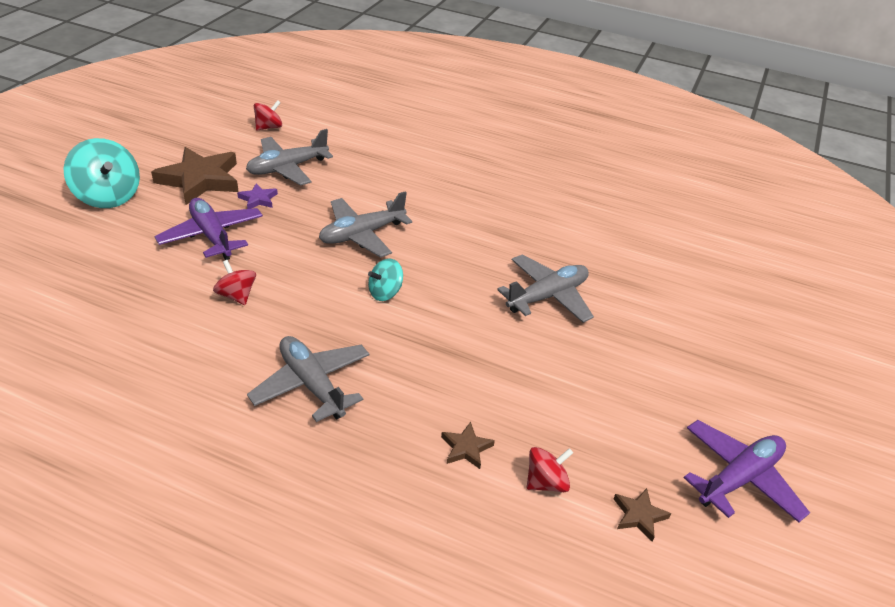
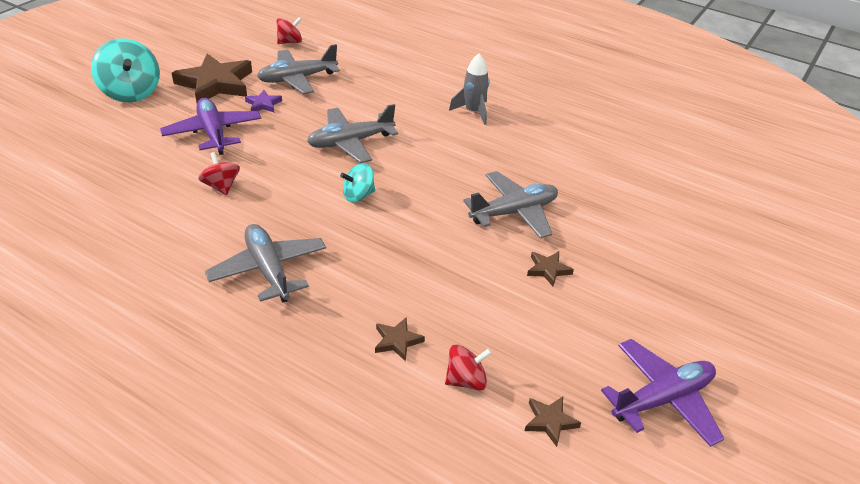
camera: 10 degrees right, 0 degrees up
none -> grey rocket [449,53,489,125]
none -> brown star [527,251,574,287]

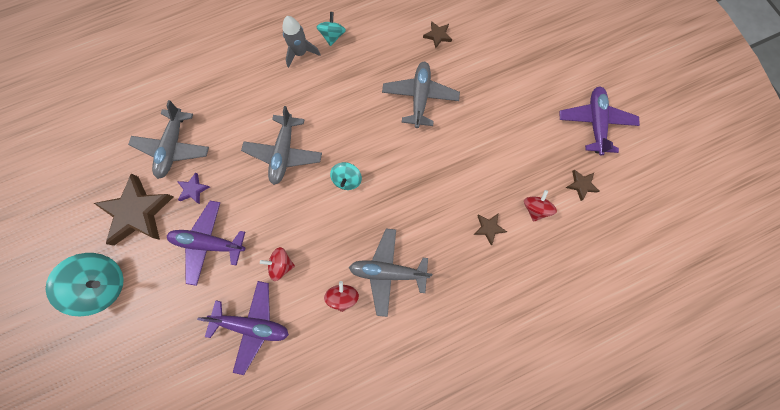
camera: 55 degrees left, 35 degrees up
red spinning top [276,17,302,44] -> red spinning top moved to [324,281,359,312]
brown star [527,251,574,287] -> brown star moved to [423,21,452,48]
none -> purple plane [197,281,289,375]
none -> turquoise spinning top [317,12,346,46]

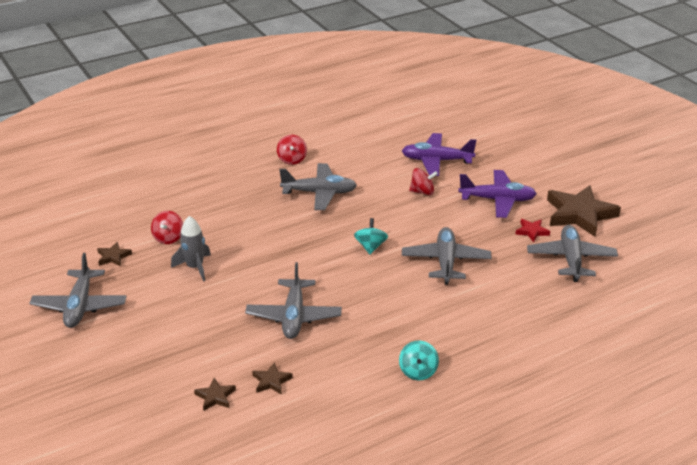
camera: 175 degrees right, 40 degrees down
turquoise spinning top [46,253,124,317] -> none
purple star [177,172,210,204] -> red star [515,219,550,242]
grey rocket [282,16,321,68] -> grey rocket moved to [171,216,211,282]
red spinning top [324,281,359,312] -> red spinning top moved to [277,135,307,165]
brown star [473,214,507,245] -> brown star moved to [194,378,236,411]
purple plane [560,86,640,155] -> grey plane [29,253,127,328]

